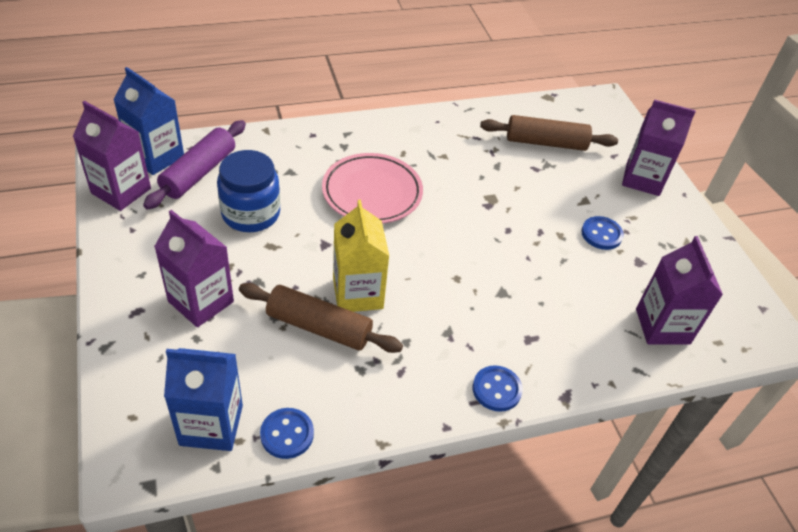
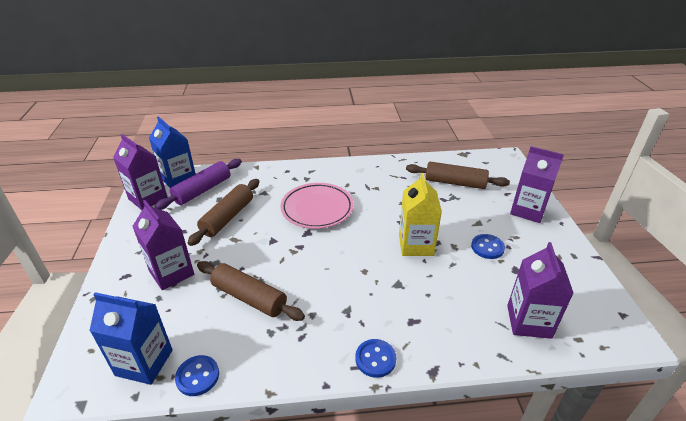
camera: 15 degrees right, 10 degrees down
blue jar [217,150,280,232] -> brown rolling pin [188,179,259,246]
yellow carton [333,200,389,312] -> yellow carton moved to [399,173,442,256]

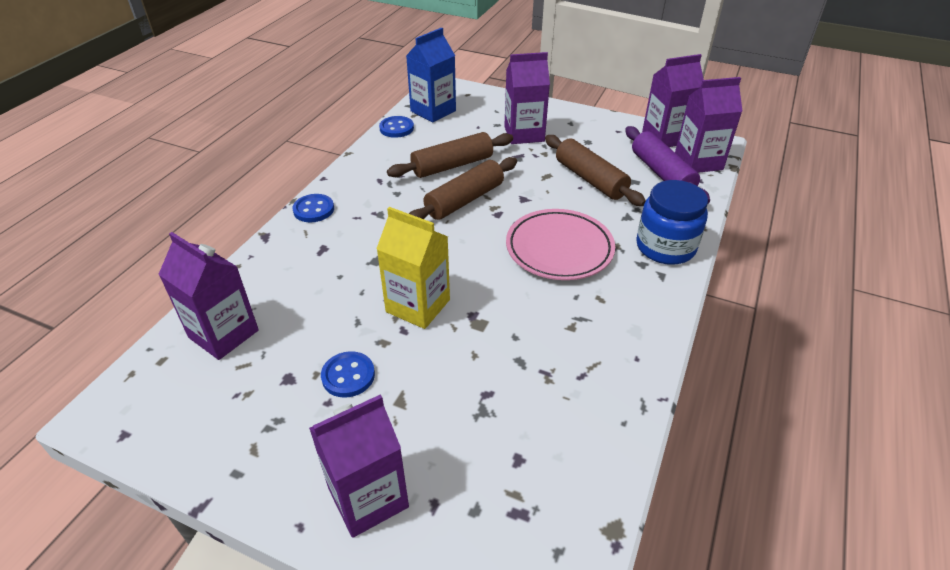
camera: 120 degrees right, 5 degrees up
blue carton [149,116,196,188] -> purple carton [675,77,742,173]
brown rolling pin [406,162,510,189] -> brown rolling pin moved to [409,157,517,220]
none -> blue jar [636,180,708,265]

